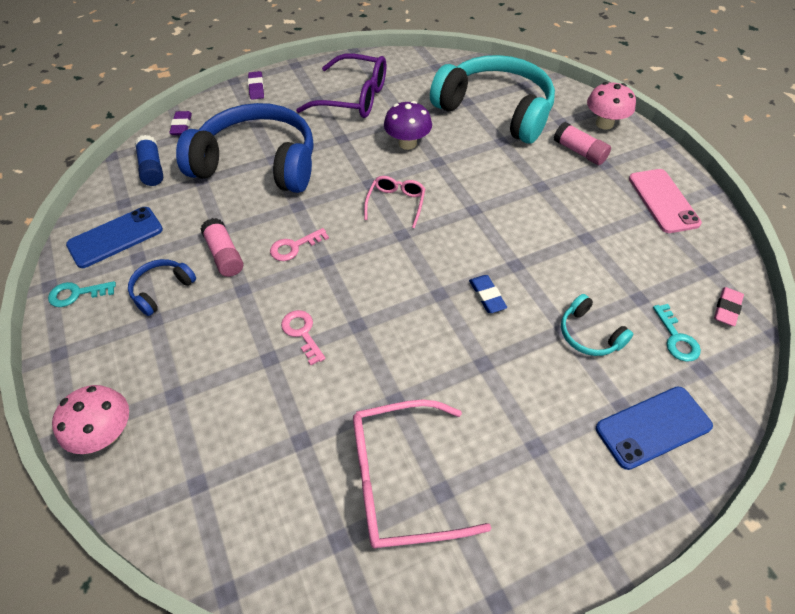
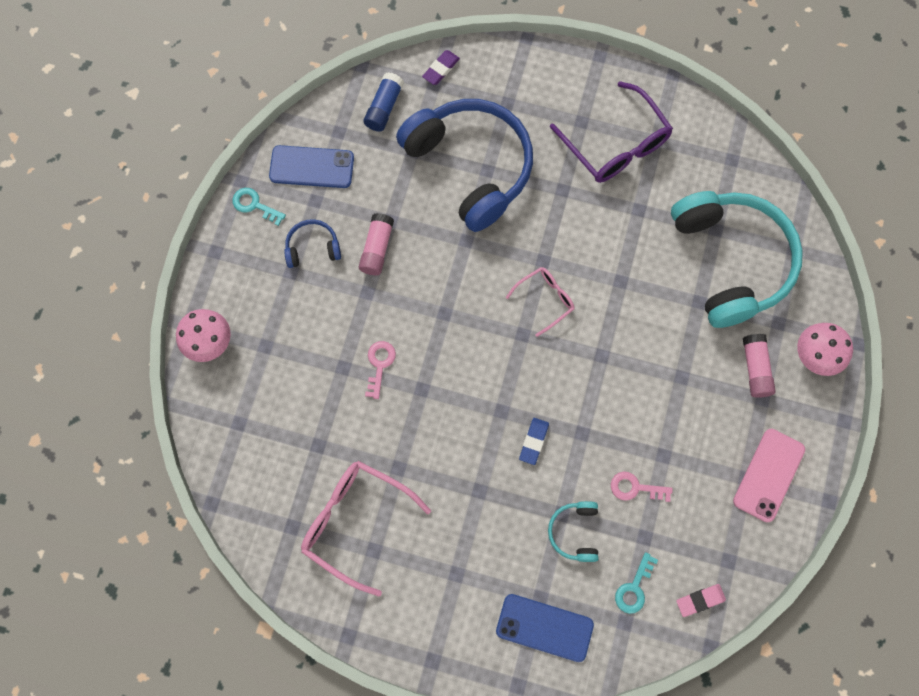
camera: 40 degrees right, 20 degrees up
purple eraser [248,71,264,100] -> none
pink key [270,228,329,261] -> pink key moved to [611,472,673,502]
purple mushroom [384,101,432,150] -> none

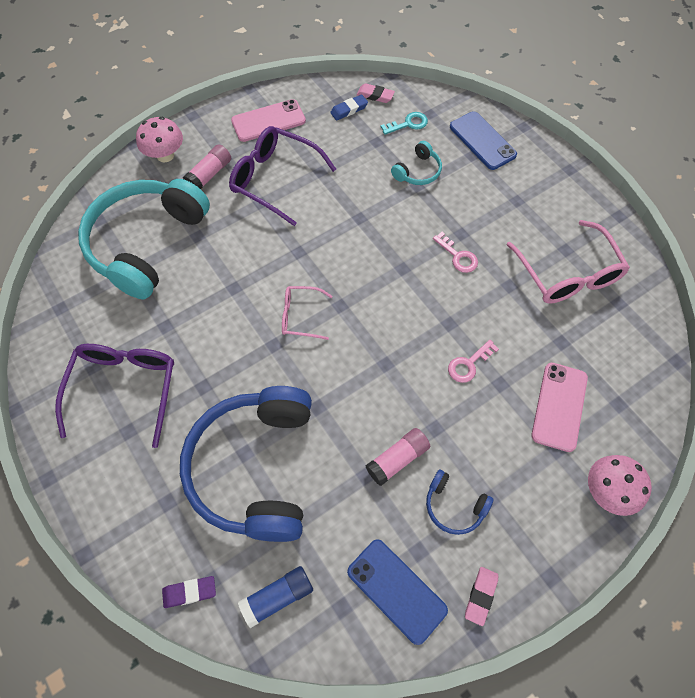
camera: 140 degrees left, 10 degrees down
turquoise key [232,188,286,226] -> pink eraser [465,567,498,626]
blue eraser [519,418,549,465] -> blue eraser moved to [330,95,368,121]
pink key [611,472,673,502] -> pink key moved to [433,232,478,273]
none -> purple glasses [229,126,336,226]
none -> pink phone [531,363,588,452]

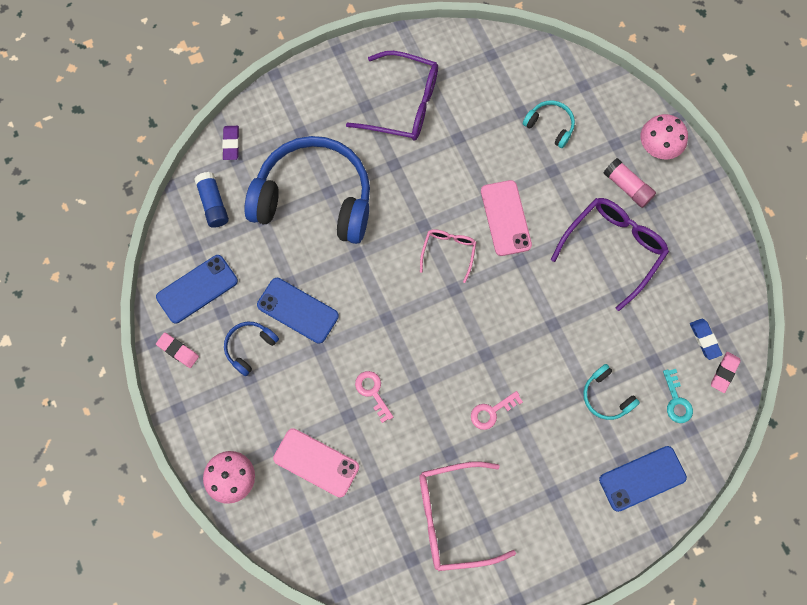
camera: 100 degrees right, 10 degrees up
turquoise headphones [78,179,210,299] -> turquoise headphones [523,100,575,148], size x0.42
pink phone [231,99,306,142] -> pink phone moved to [481,180,532,256]
pink glue stick [365,428,430,486] -> blue phone [257,278,339,344]

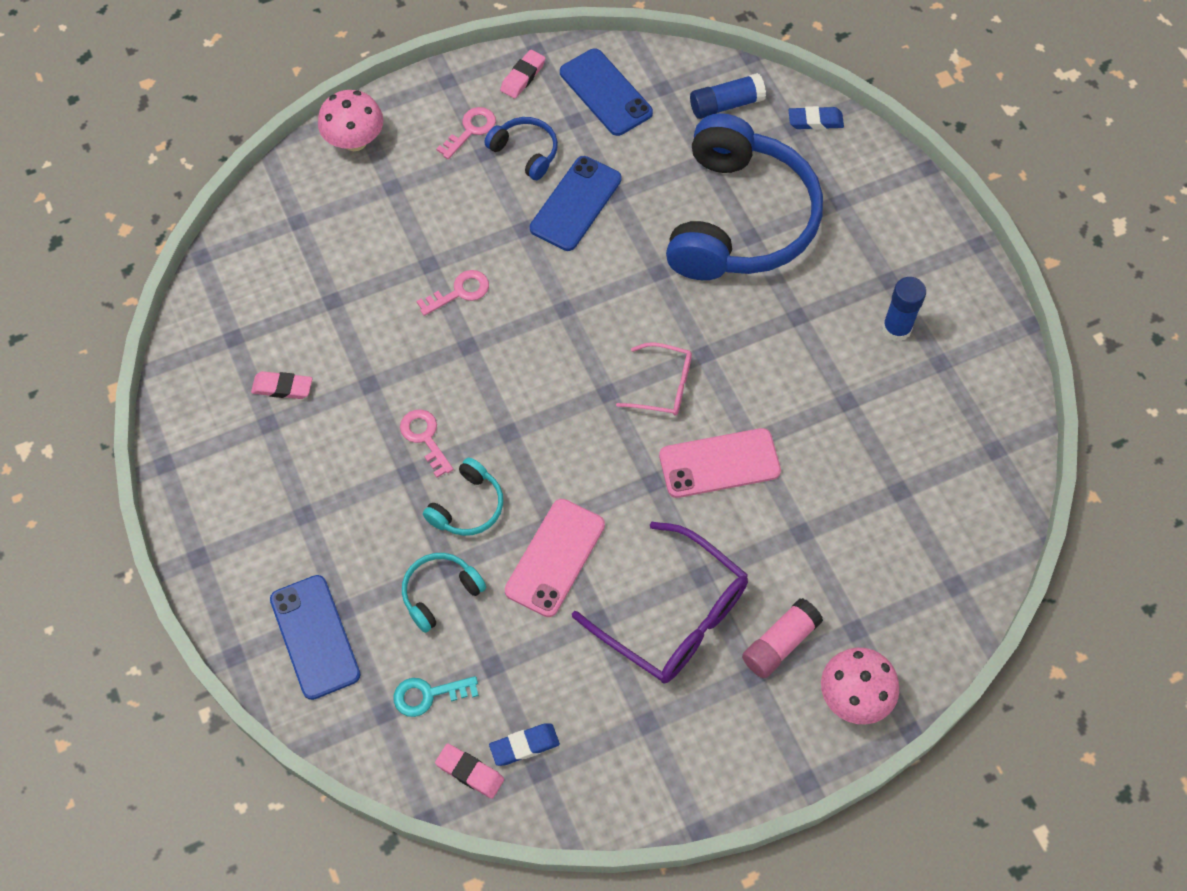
camera: 90 degrees right, 10 degrees down
purple eraser [222,126,239,160] -> blue eraser [788,106,844,130]
pink phone [273,428,359,498] -> pink phone moved to [505,499,605,617]
purple glasses [346,51,438,141] -> blue glue stick [882,277,926,342]
pink glasses [419,461,516,571] -> pink eraser [251,371,312,399]
turquoise headphones [523,100,575,148] -> turquoise headphones moved to [423,458,503,536]
none -> pink key [436,107,496,159]

